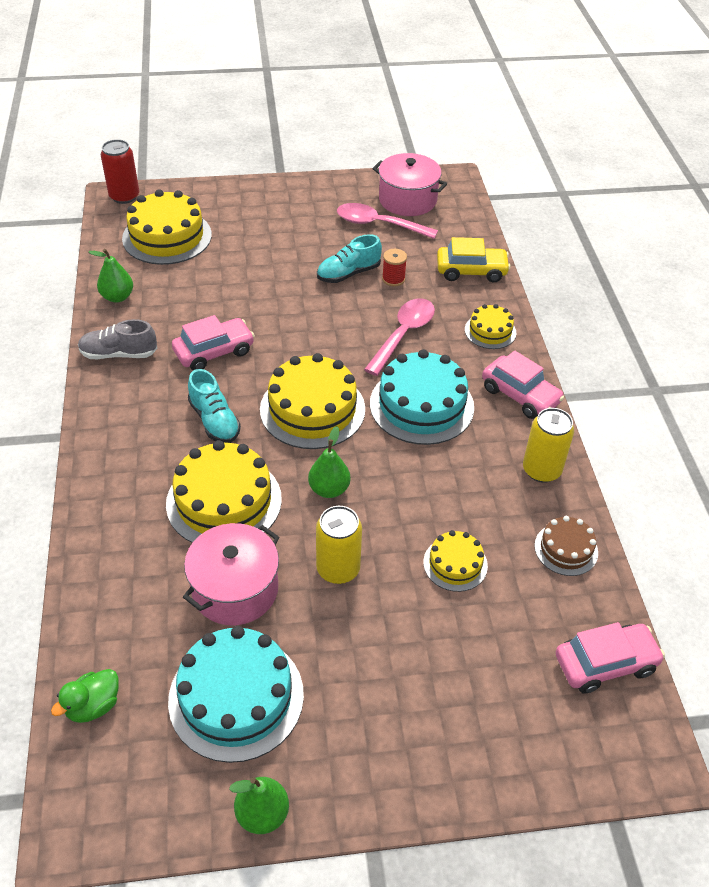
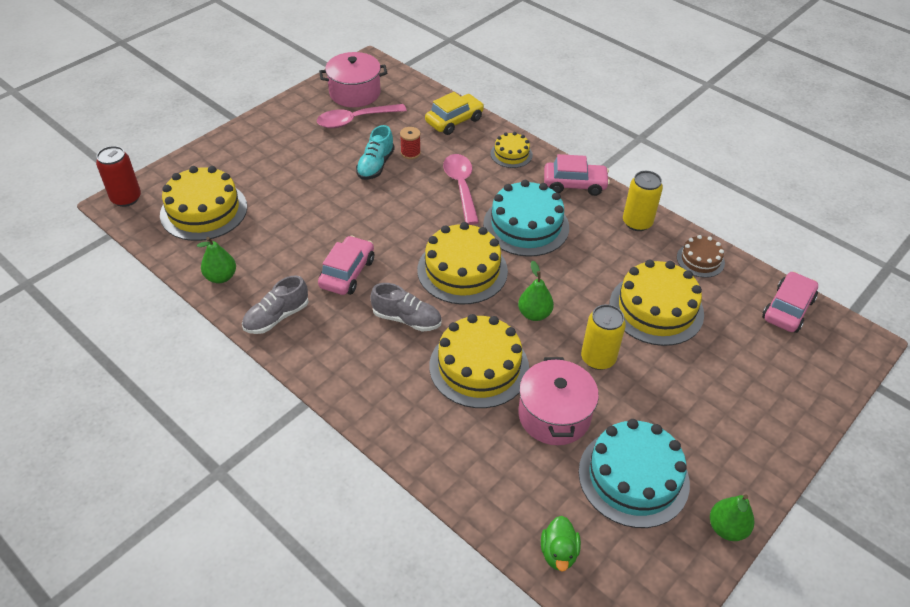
camera: 40 degrees left, 0 degrees up
turquoise shoe [188,369,241,443] -> grey shoe [370,283,441,332]
yellow cake [423,530,488,592] -> yellow cake [610,260,704,346], size x1.87

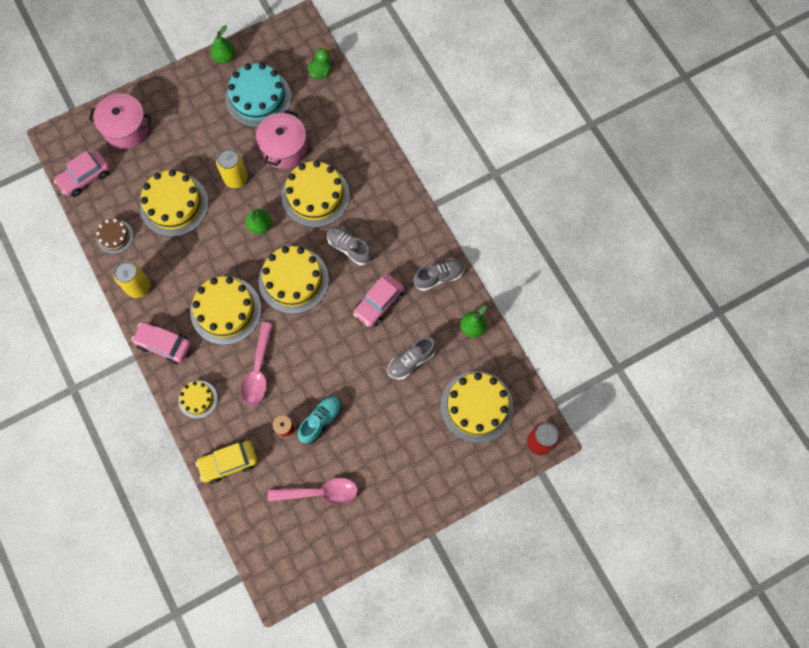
camera: 160 degrees left, 25 degrees up
pink pot [319,52,387,107] -> pink pot moved to [89,93,151,149]
turquoise cake [483,180,569,257] -> yellow cake [190,276,261,345]
none -> grey shoe [388,337,436,379]

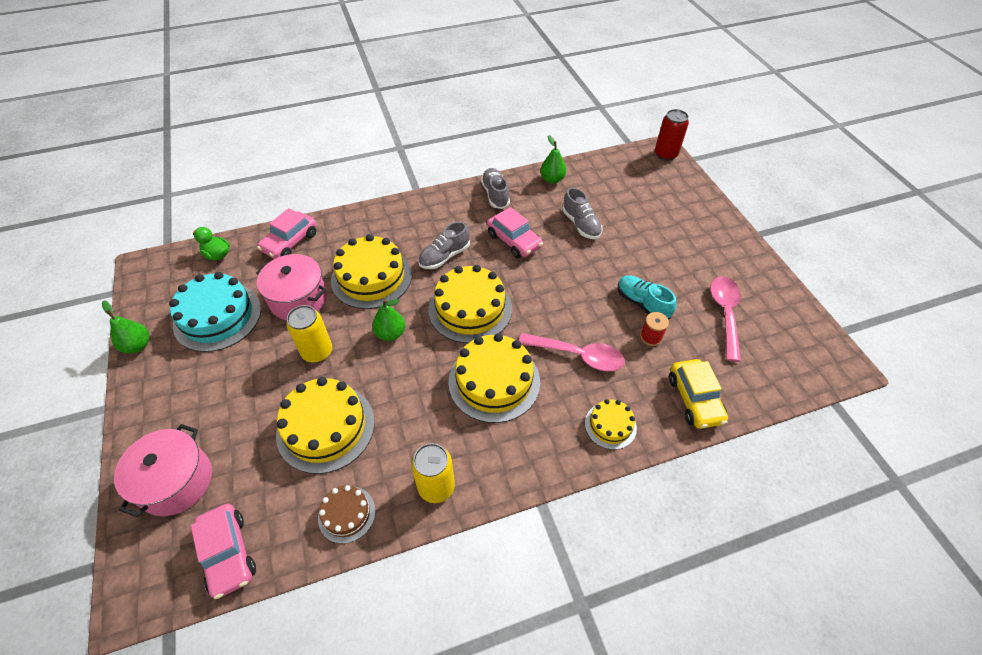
camera: 80 degrees left, 20 degrees down
pink car [131,322,191,364] -> pink car moved to [257,208,317,259]
yellow cake [440,371,514,443] -> none

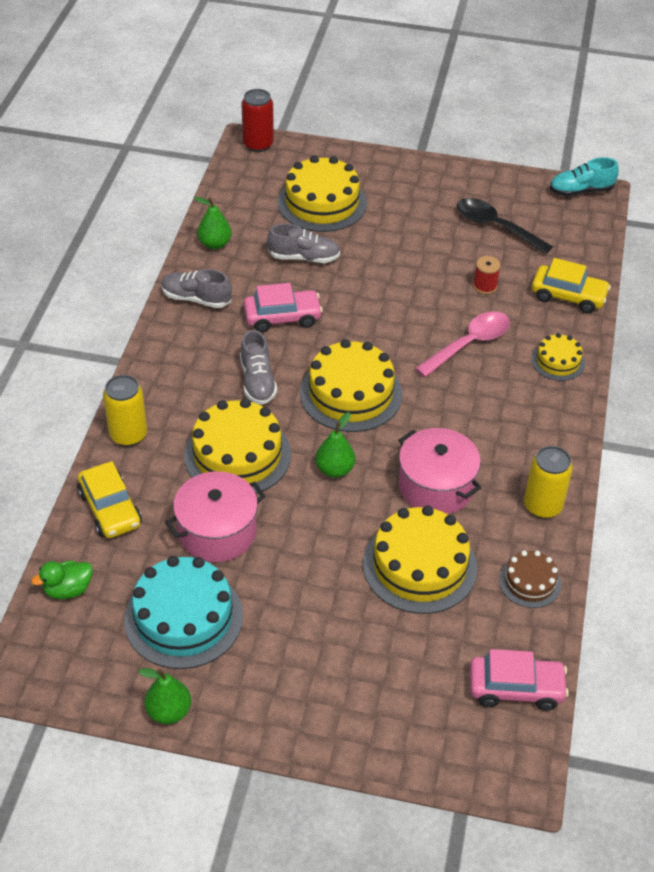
camera: 60 degrees left, 5 degrees down
pink pot [114,424,212,517] -> pink pot moved to [398,428,481,514]
pink car [257,208,317,259] -> yellow car [77,461,142,538]
yellow can [287,305,332,363] -> yellow can moved to [103,375,147,446]
yellow cake [448,333,540,423] -> yellow cake moved to [278,155,367,232]
turquoise shoe [618,276,676,320] -> turquoise shoe moved to [550,157,619,196]
pink spoon [710,276,741,362] -> black spoon [457,198,553,254]

